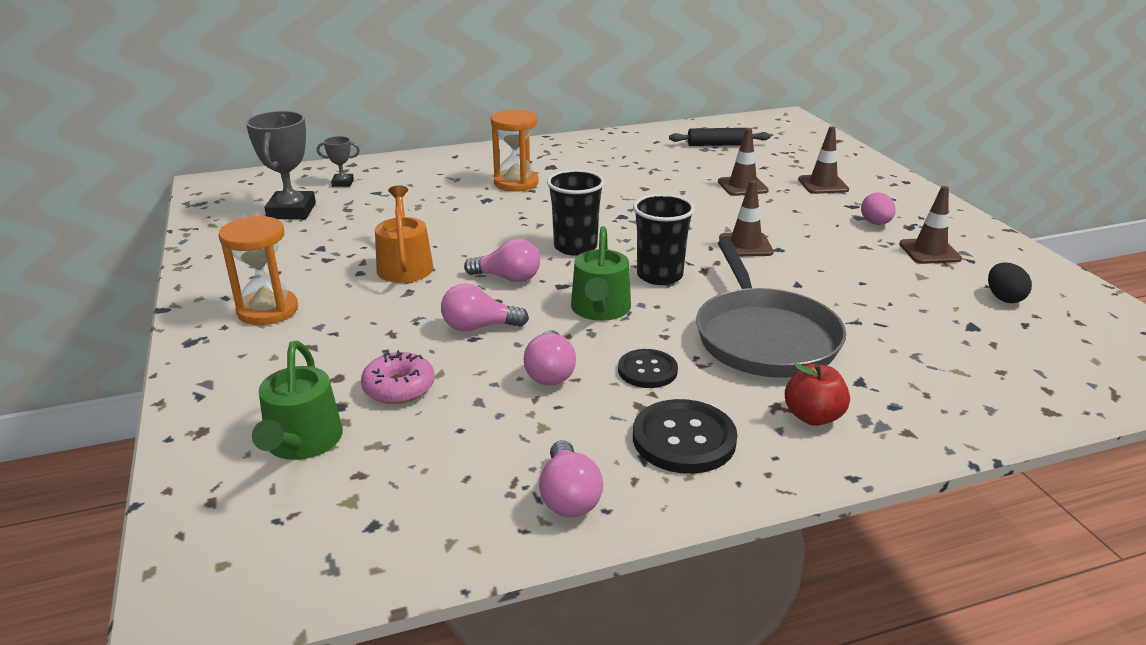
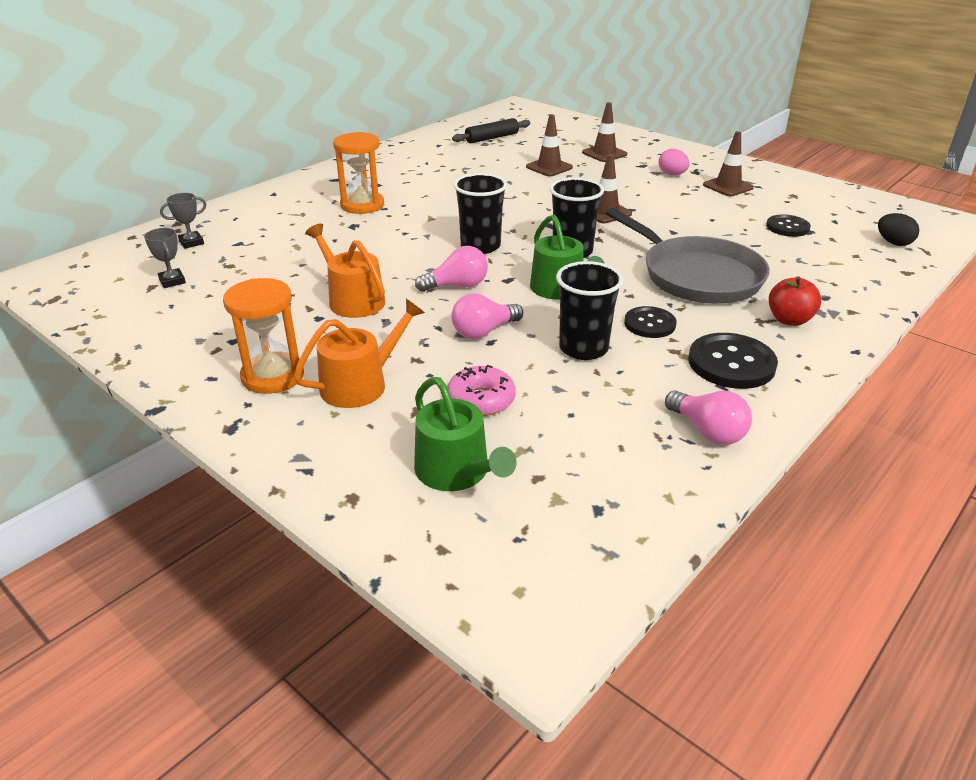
camera: 30 degrees left, 5 degrees up
grey trophy [246,111,316,219] -> grey trophy [144,228,186,288], size x0.51
pink light bulb [524,330,576,386] -> black cup [556,261,624,360]
black egg [988,262,1032,303] -> black egg moved to [878,213,919,246]
none -> orange watering can [294,299,425,408]
none -> black button [766,215,811,237]

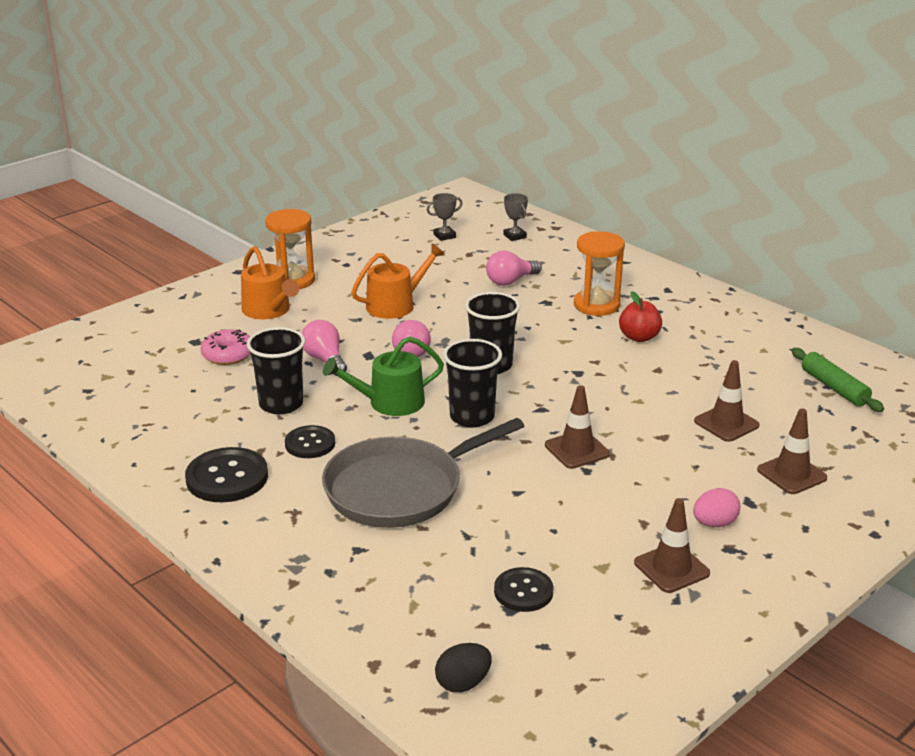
camera: 95 degrees right, 5 degrees down
green watering can [414,377,517,491] -> none
black rolling pin [452,118,530,144] -> green rolling pin [791,348,884,412]
pink light bulb [665,390,752,445] -> pink light bulb moved to [486,251,542,286]
red apple [769,276,821,326] -> red apple moved to [619,291,662,342]

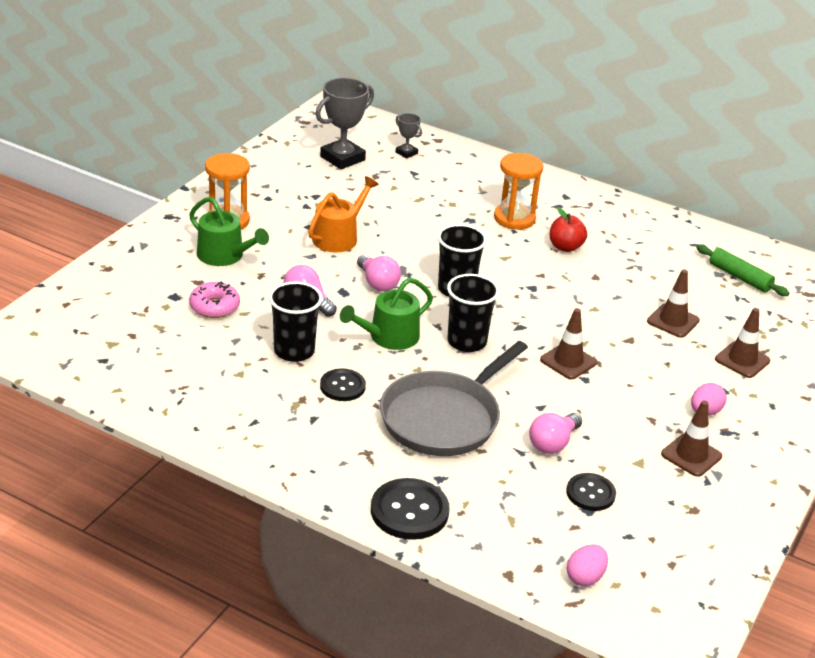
camera: 20 degrees left, 5 degrees up
black button [185,447,268,502] -> black button moved to [371,478,450,540]
orange watering can [241,246,299,319] -> green watering can [189,197,269,266]
grey trophy [427,193,463,241] -> grey trophy [316,78,374,169], size x1.98
black egg [435,643,492,692] -> pink egg [566,544,608,586]
pink light bulb [486,251,542,286] -> pink light bulb moved to [529,413,582,454]

